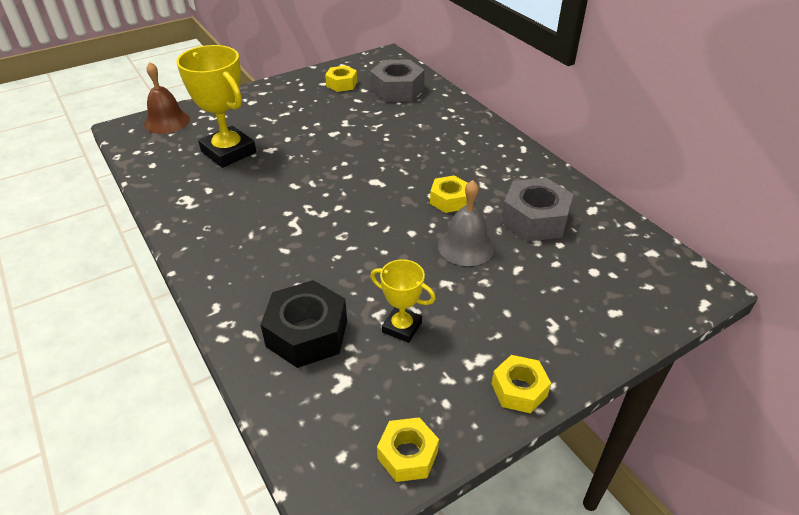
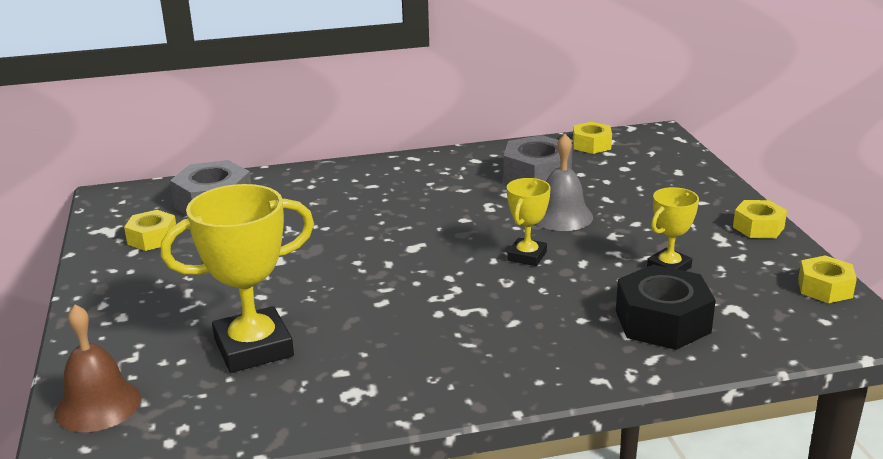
camera: 70 degrees left, 15 degrees down
yellow nut [430,176,468,213] -> yellow nut moved to [573,122,612,154]
none -> yellow trophy [507,178,551,266]

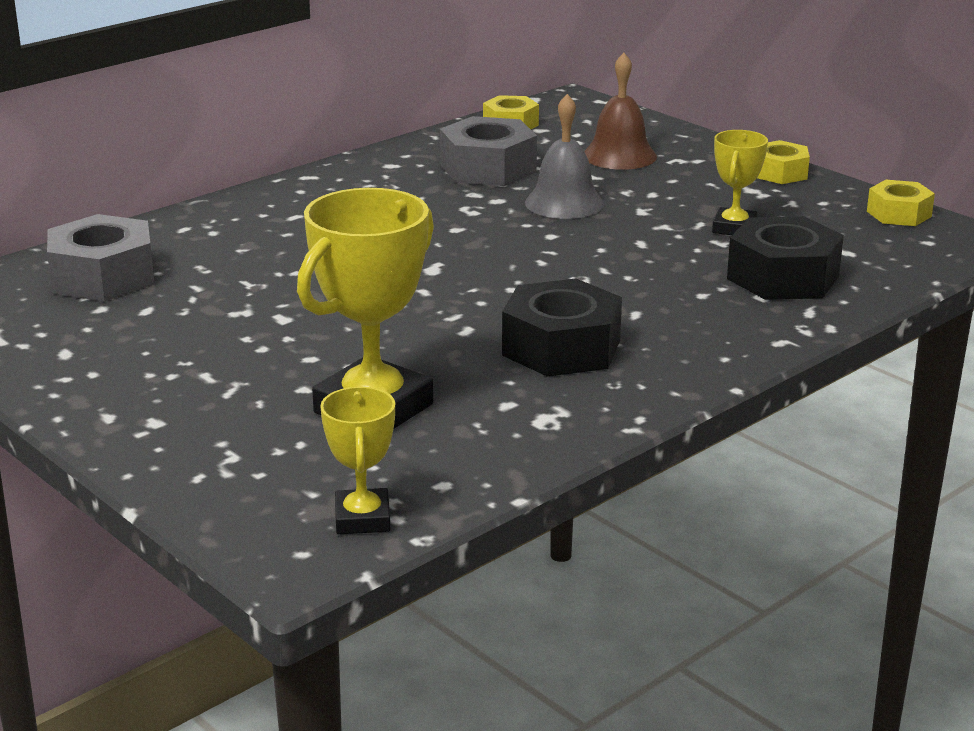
camera: 30 degrees left, 0 degrees up
brown bell [55,304,141,432] -> brown bell moved to [584,53,657,170]
yellow nut [124,210,176,251] -> none
yellow trophy [507,178,551,266] -> yellow trophy moved to [320,387,395,534]
none -> black nut [502,279,622,377]

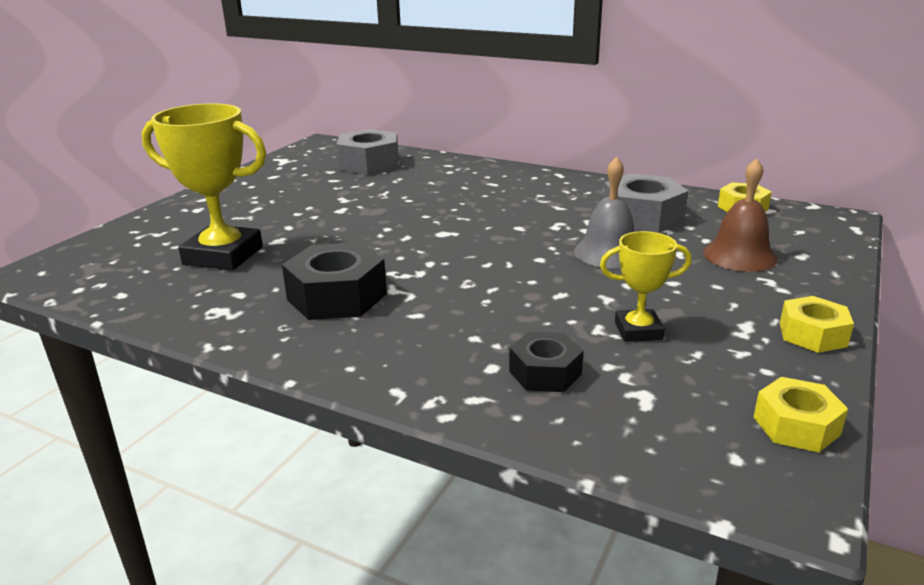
camera: 70 degrees right, 0 degrees up
yellow trophy [320,387,395,534] -> none
black nut [727,216,844,300] -> black nut [509,332,584,392], size x0.61

